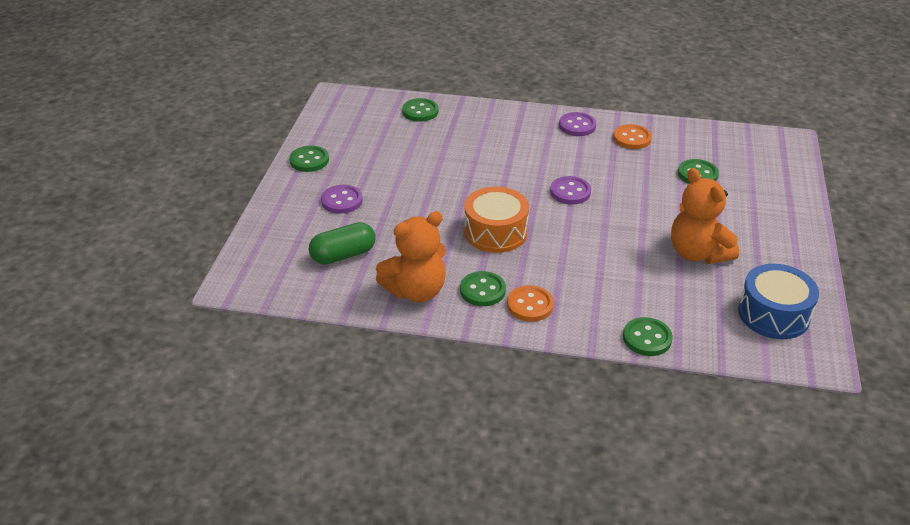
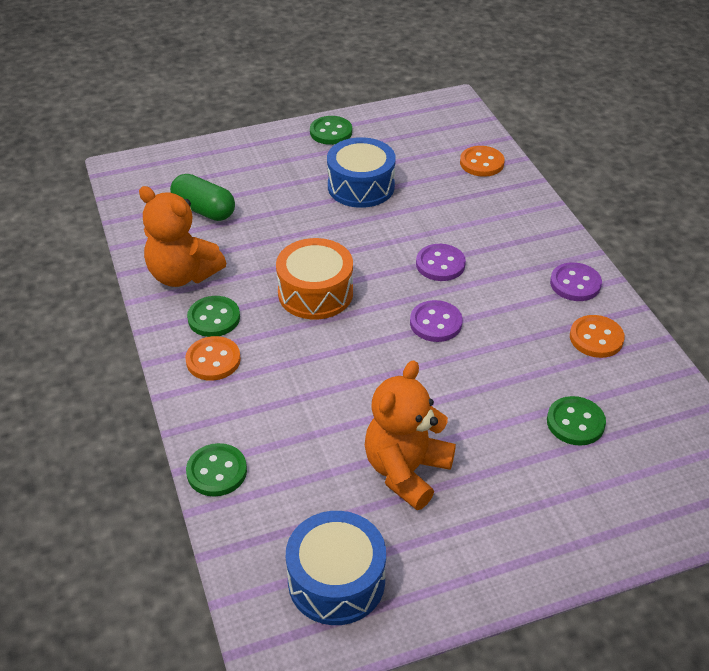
camera: 60 degrees right, 5 degrees up
purple button [321,185,363,214] -> purple button moved to [416,244,466,281]
green button [402,98,438,122] -> orange button [460,146,505,177]
none -> blue drum [327,137,396,208]

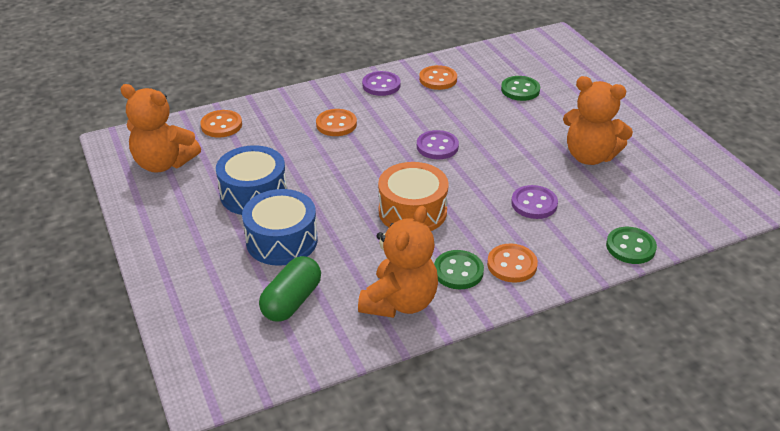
camera: 95 degrees left, 5 degrees down
blue drum [286,511,386,625] -> blue drum moved to [242,189,318,266]
green button [310,116,352,145] -> none
purple button [416,244,466,281] -> purple button moved to [511,185,558,219]
none -> orange teddy bear [120,84,201,173]
none -> orange button [316,109,357,136]

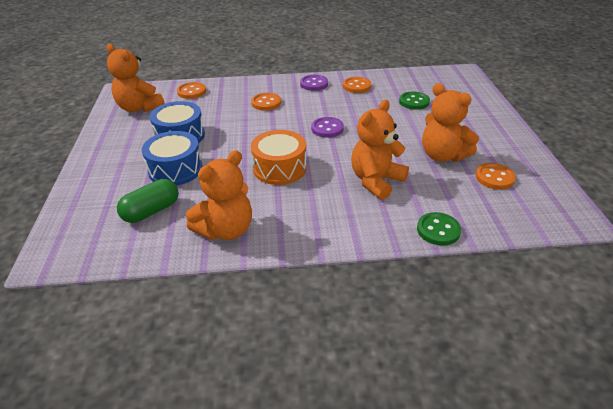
camera: 20 degrees right, 0 degrees up
green button [434,250,484,290] -> none
orange button [487,244,538,283] -> orange button moved to [475,163,516,190]
purple button [511,185,558,219] -> orange teddy bear [351,100,409,200]

